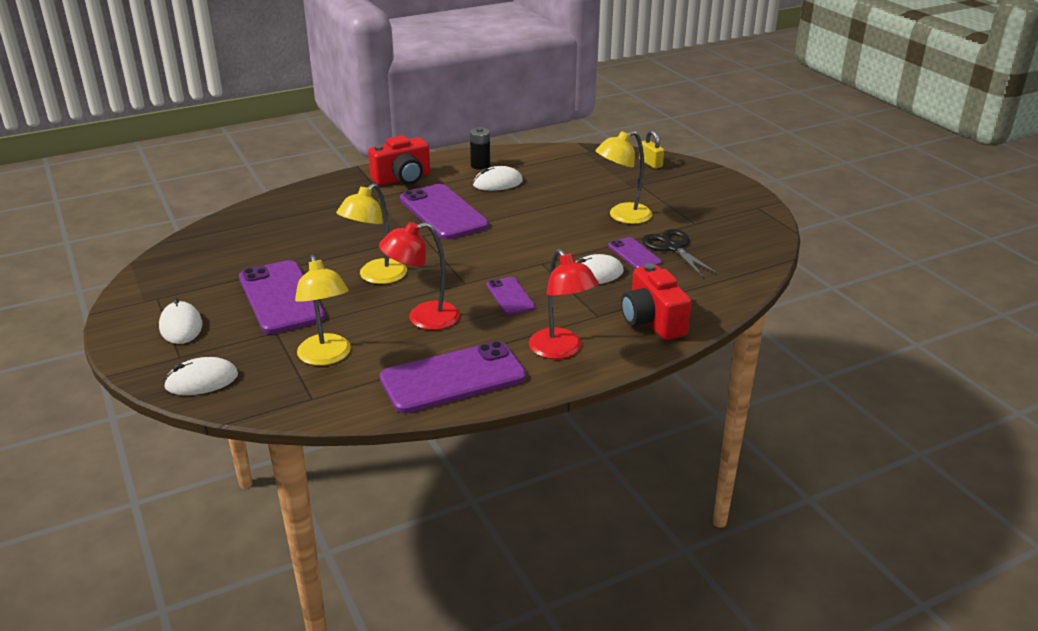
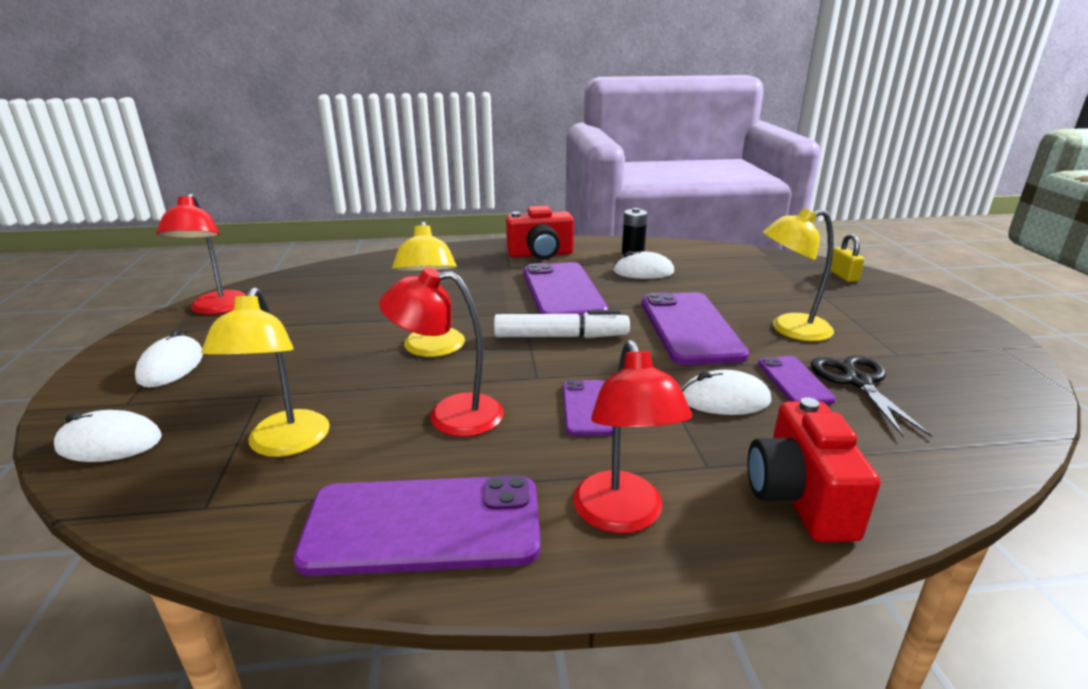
camera: 20 degrees right, 5 degrees down
purple phone [239,260,325,334] -> purple phone moved to [641,292,749,365]
yellow lamp [336,183,407,284] -> yellow lamp turned 60 degrees counterclockwise [392,221,465,357]
none -> red lamp [156,193,247,314]
none -> white marker [494,310,630,338]

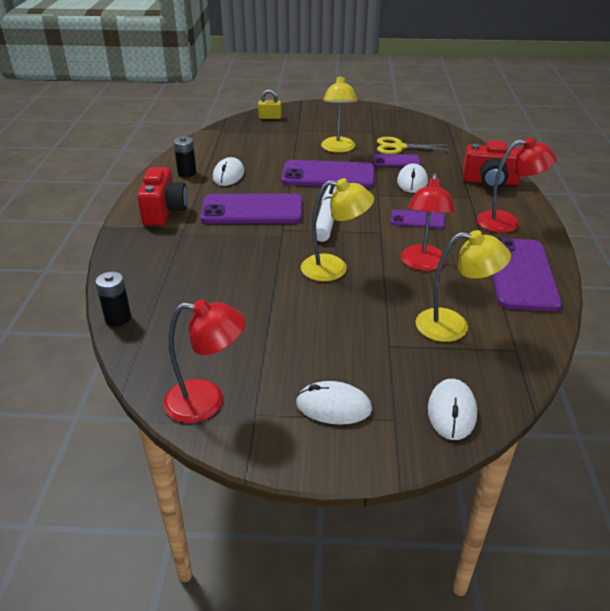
camera: 80 degrees left, 10 degrees up
black scissors [811,355,932,437] -> yellow scissors [377,137,450,154]
none -> black battery [95,271,131,326]

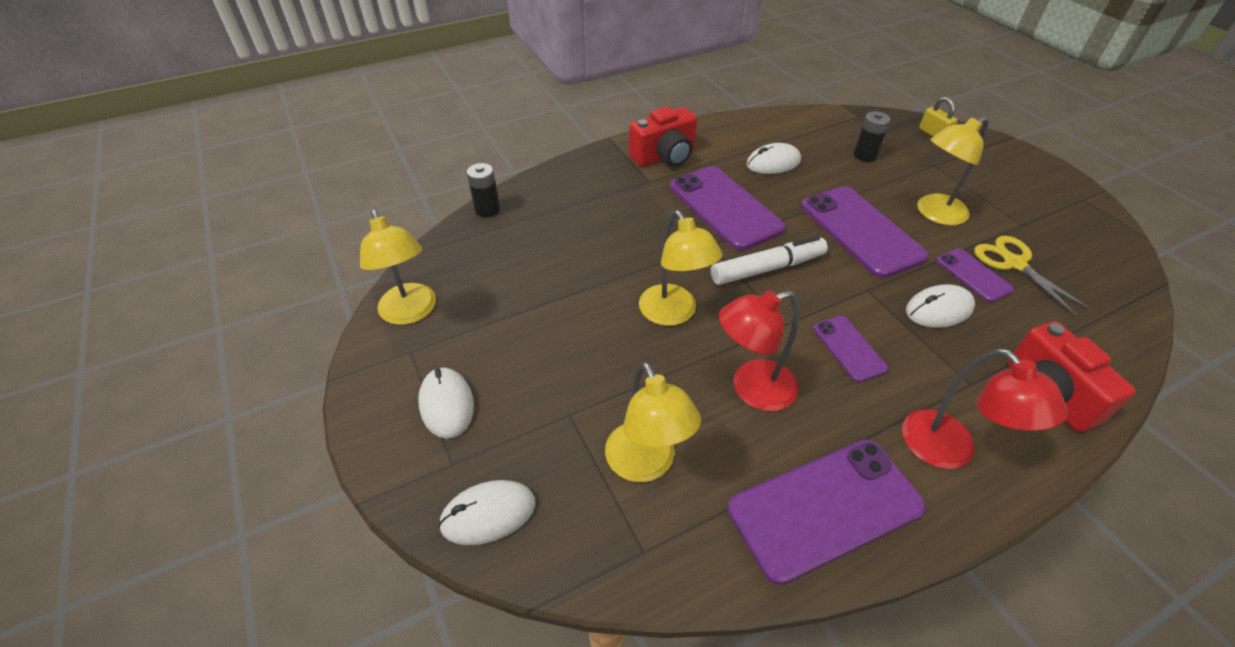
camera: 60 degrees right, 10 degrees up
red lamp [163,299,245,423] -> yellow lamp [360,209,436,325]
black battery [173,137,196,177] -> black battery moved to [854,111,890,162]

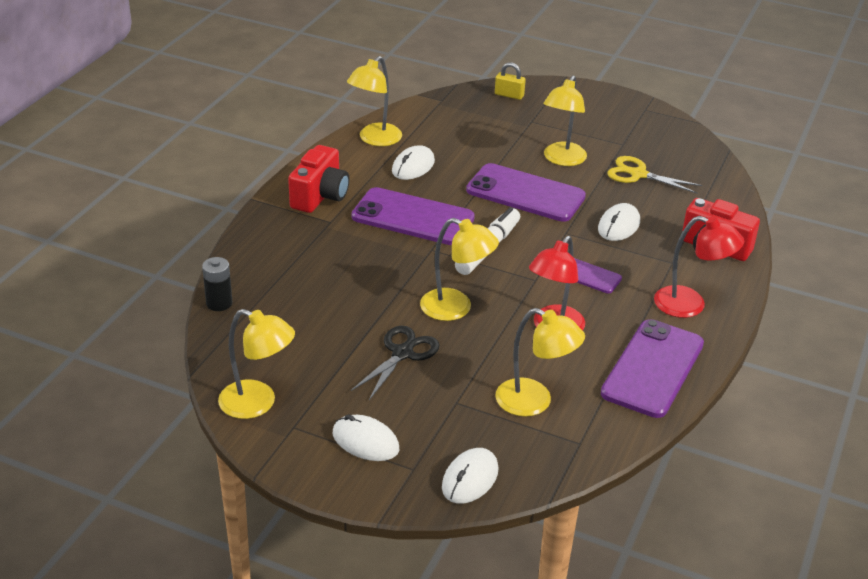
camera: 40 degrees left, 10 degrees down
black battery [854,111,890,162] -> none
purple phone [936,248,1014,302] -> none
none -> yellow lamp [347,56,402,146]
none -> black scissors [351,326,440,400]

